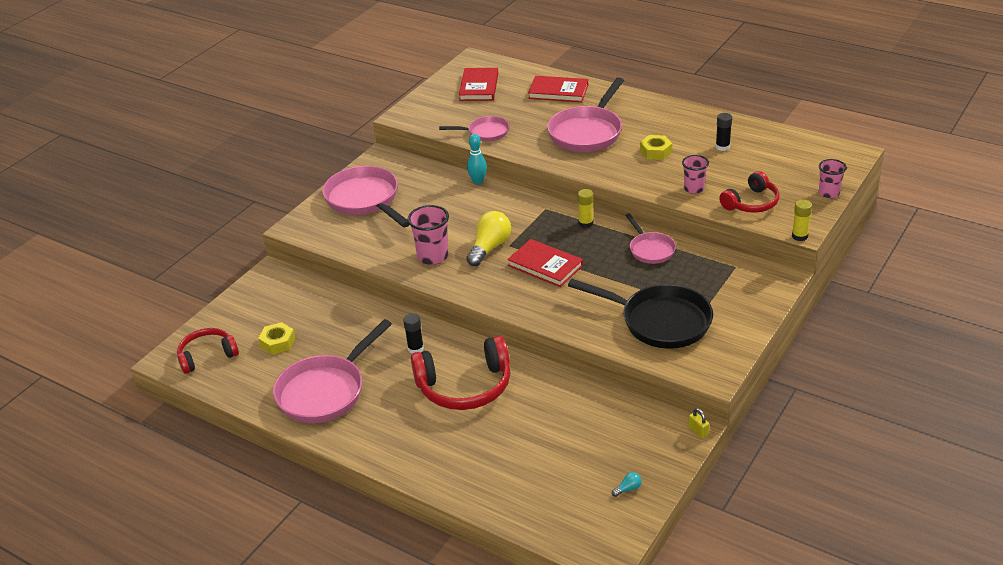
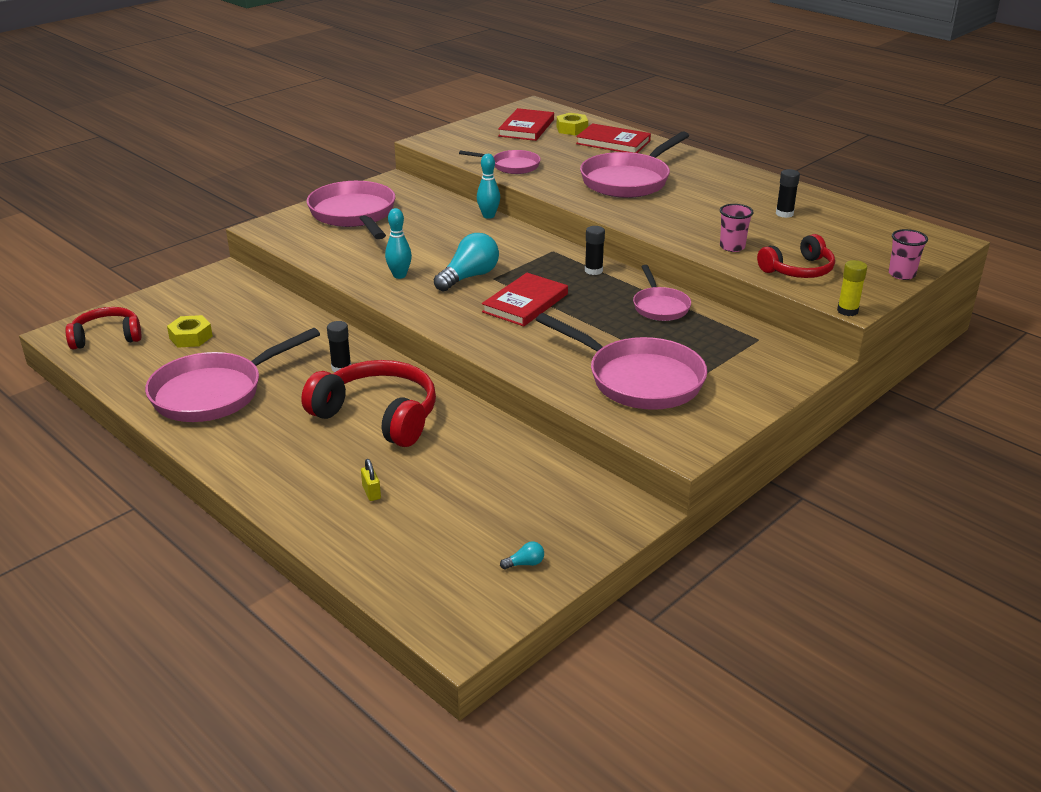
camera: 10 degrees right, 5 degrees down
pink cup [408,205,449,265] -> turquoise bowling pin [385,208,412,279]
red headphones [411,336,511,410] -> red headphones turned 150 degrees counterclockwise [301,360,436,447]
yellow light bulb [466,211,511,266] -> turquoise light bulb [434,233,499,292]
red book [507,239,583,287] -> red book turned 75 degrees clockwise [482,273,568,327]
black pan [568,279,713,349] -> pink pan [536,313,707,410]
yellow glue stick [578,189,593,228] -> black glue stick [585,226,605,275]
yellow nut [640,135,672,160] -> yellow nut moved to [557,113,588,135]
yellow padlock [688,408,709,439] -> yellow padlock moved to [361,459,381,501]

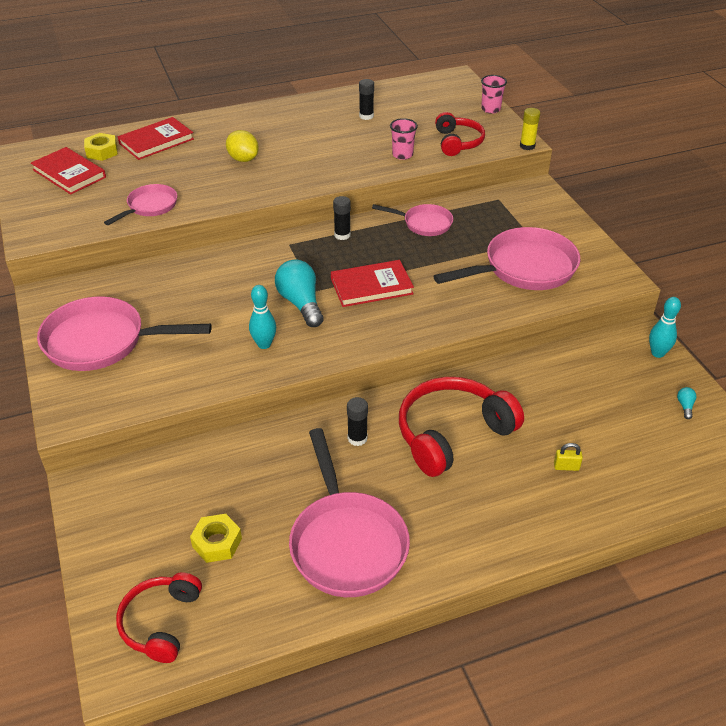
camera: 65 degrees left, 10 degrees up
turquoise bowling pin [477,154,500,219] -> turquoise bowling pin moved to [649,297,681,358]
red book [482,273,568,327] -> red book turned 75 degrees counterclockwise [331,260,414,307]
pink pan [580,131,689,198] -> yellow lemon [226,130,259,162]

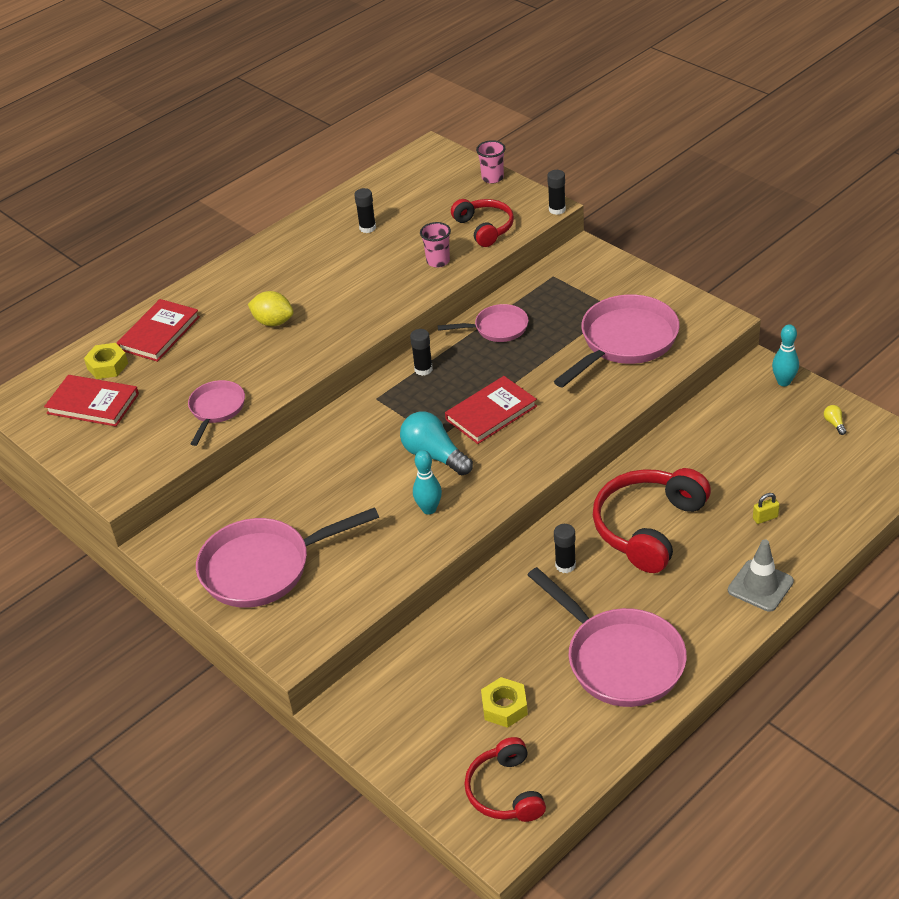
camera: 20 degrees left, 0 degrees up
yellow glue stick [520,108,540,150] -> black glue stick [547,170,566,215]
turquoise light bulb [677,387,697,419] -> yellow light bulb [824,405,846,435]
none -> grey traffic cone [728,539,794,612]

